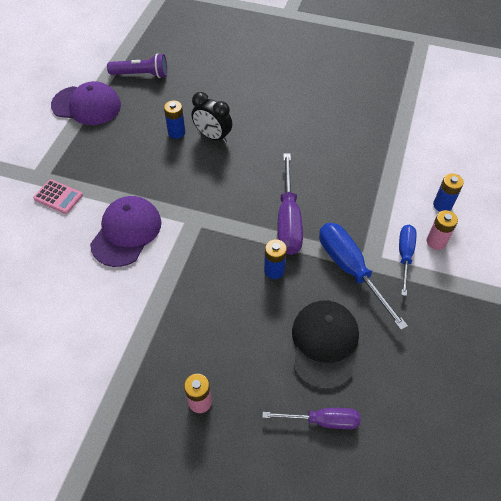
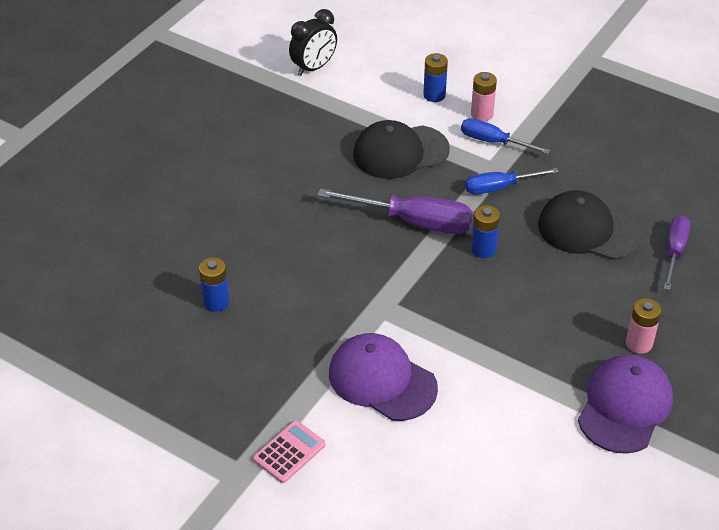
camera: 75 degrees left, 10 degrees down
purple cap [51,81,121,125] -> purple cap moved to [578,355,673,454]
purple flashlight [107,53,167,78] -> none
black clock [192,92,232,143] -> black clock moved to [289,9,337,76]
blue screwdriver [319,223,408,330] -> blue screwdriver [465,168,559,194], size x0.63
none -> black cap [353,120,450,179]

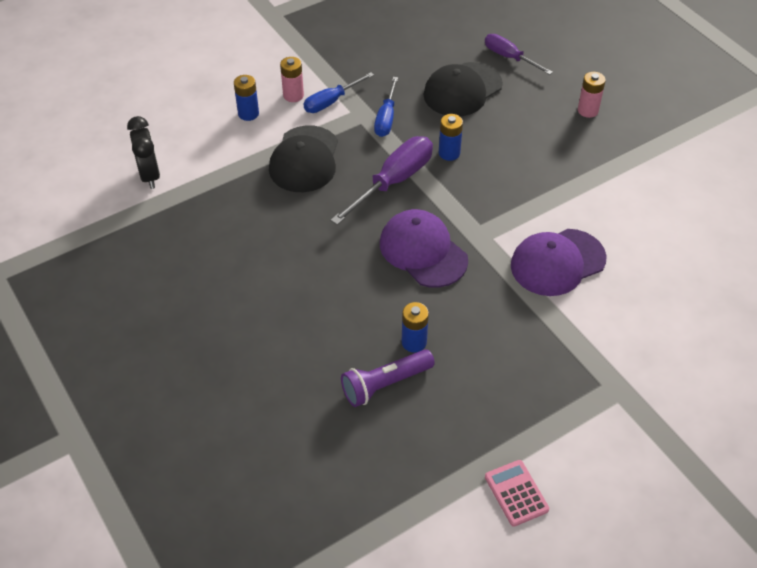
camera: 65 degrees left, 5 degrees up
pink calculator [253,420,326,483] -> pink calculator moved to [485,460,549,527]
purple cap [578,355,673,454] -> purple cap moved to [380,209,468,288]
none -> purple flashlight [341,349,435,407]

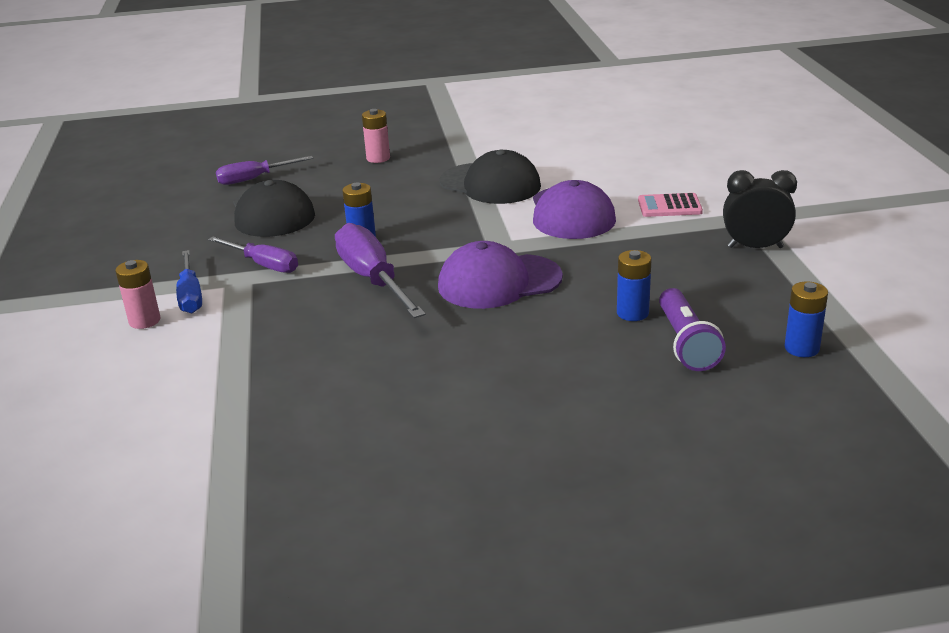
camera: 65 degrees left, 20 degrees down
black clock [127,116,160,189] -> black clock moved to [723,170,797,248]
blue battery [234,75,259,121] -> blue battery moved to [784,282,828,357]
black cap [269,125,338,192] -> black cap moved to [440,149,541,204]
blue screwdriver [374,77,398,137] -> purple screwdriver [208,236,298,273]
pink calculator [485,460,549,527] -> pink calculator moved to [638,193,703,217]

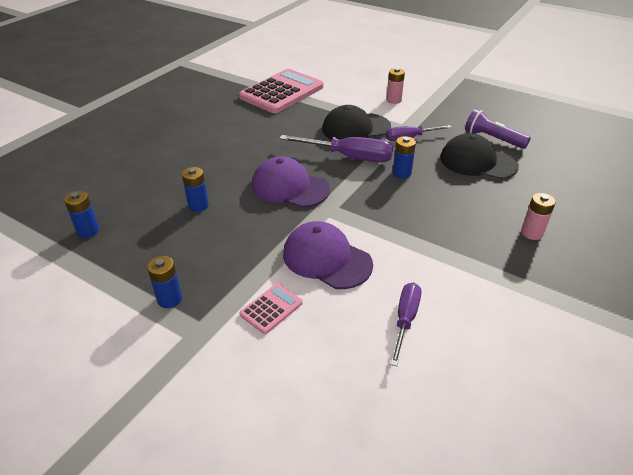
camera: 130 degrees right, 10 degrees up
blue screwdriver [176,250,202,313] -> none
purple screwdriver [216,156,313,185] -> purple screwdriver moved to [390,283,421,366]
purple cap [438,241,563,309] -> purple cap turned 90 degrees counterclockwise [252,156,330,208]
black cap [440,149,541,204] -> black cap moved to [322,105,391,140]
purple flashlight [659,288,726,371] -> purple flashlight moved to [465,109,531,149]
black clock [723,170,797,248] -> blue battery [147,256,182,308]
none -> pink calculator [239,69,323,113]

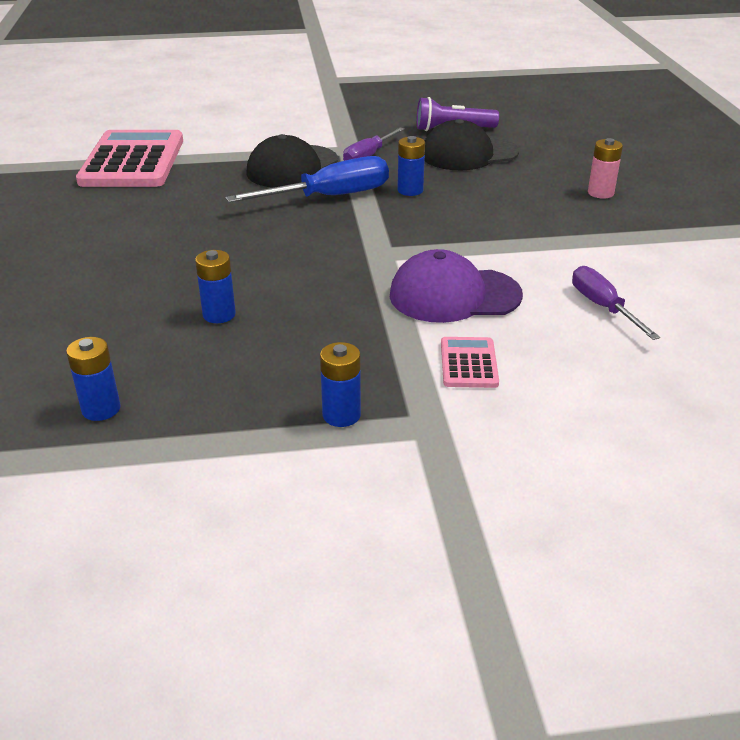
camera: 40 degrees left, 5 degrees down
purple cap [252,156,330,208] -> none
purple screwdriver [280,135,393,163] -> blue screwdriver [226,156,389,203]
pink battery [386,68,405,104] -> none

